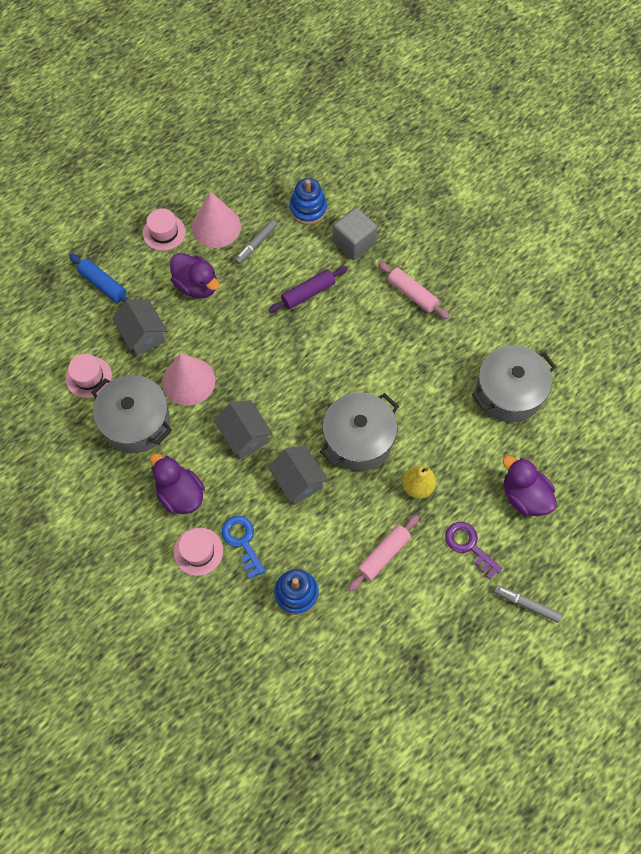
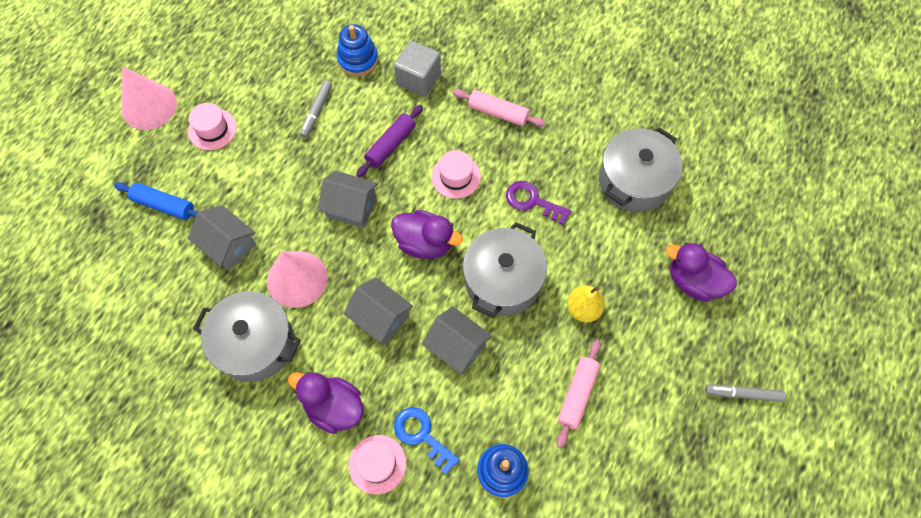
camera: 20 degrees left, 0 degrees up
pink hat [66,354,112,398] -> pink hat moved to [431,150,481,199]
purple duck [170,253,220,298] -> purple duck moved to [391,210,463,259]
pink cone [192,191,241,248] -> pink cone moved to [122,67,177,130]
purple key [445,522,502,579] -> purple key moved to [506,181,571,225]
none -> grey house [318,171,378,228]

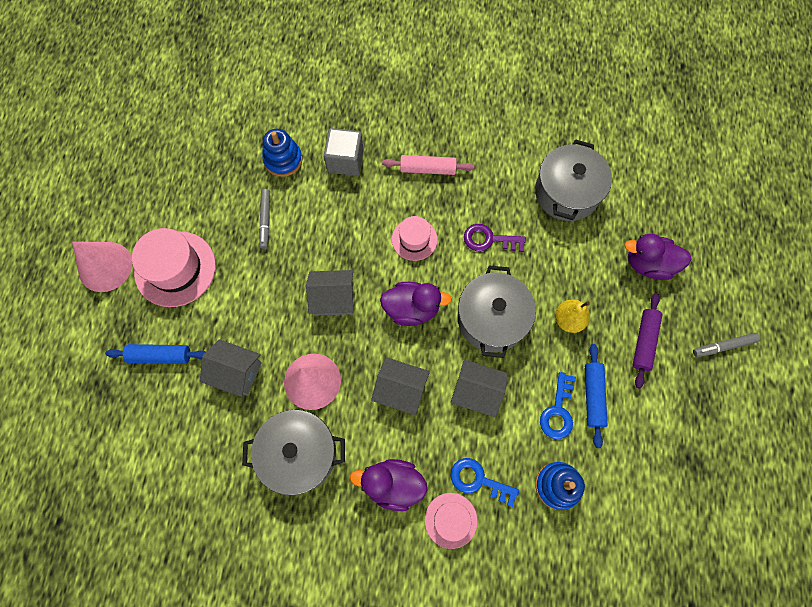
camera: 20 degrees left, 5 degrees up
pink hat [188,103,237,150] -> pink hat [132,228,216,307], size x1.73
purple rolling pin [356,105,423,177] -> purple rolling pin moved to [633,293,662,389]
pink rolling pin [557,340,601,448] -> blue rolling pin [585,344,607,448]
none -> blue key [540,372,576,439]

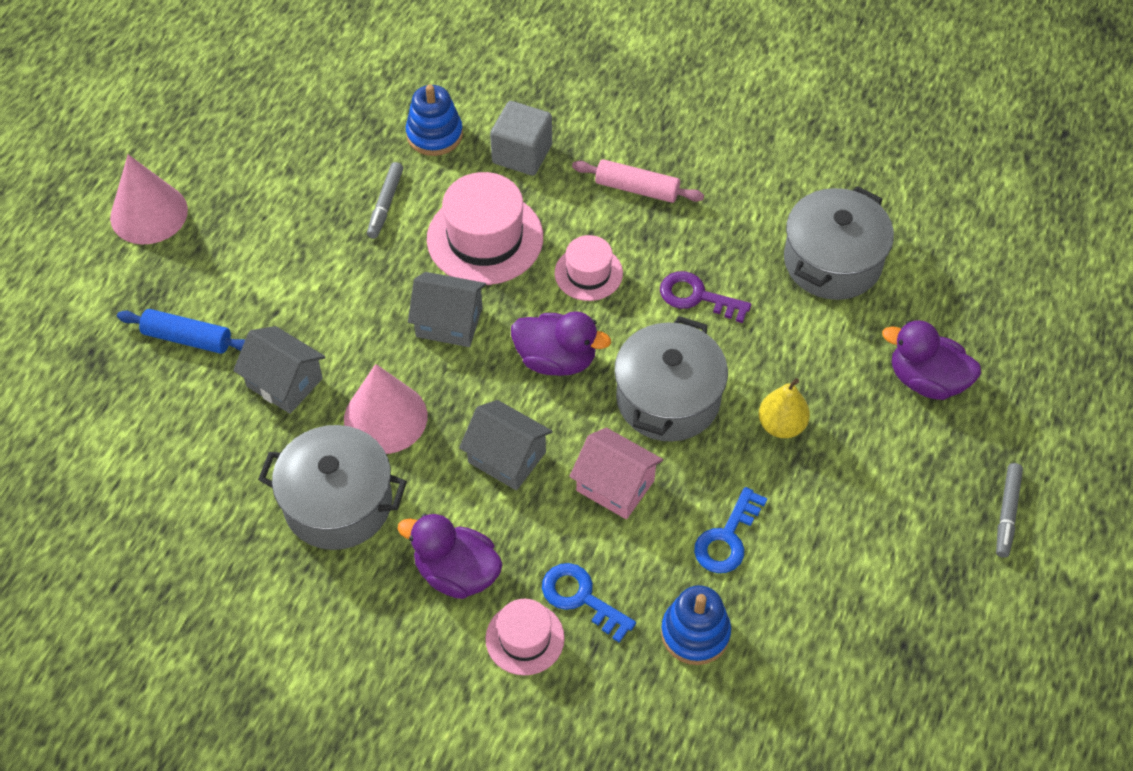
camera: 15 degrees right, 15 degrees down
pink hat [132,228,216,307] -> pink hat moved to [427,172,543,285]
grey house [451,359,508,417] -> pink house [569,428,663,519]
blue rolling pin [585,344,607,448] -> none
purple rolling pin [633,293,662,389] -> none
grey marker [693,333,760,357] -> grey marker turned 75 degrees counterclockwise [996,463,1023,558]

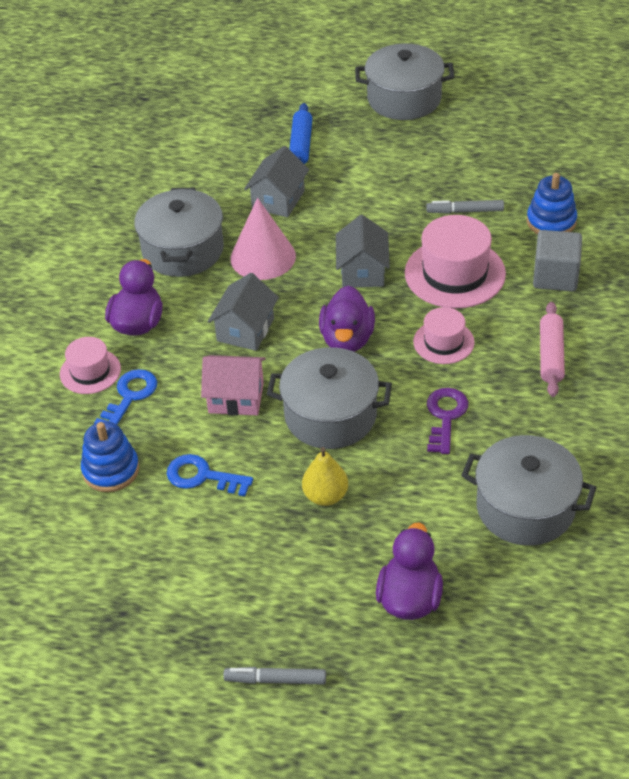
camera: 80 degrees right, 10 degrees down
pink cone [110,154,188,245] -> grey pot [355,44,454,120]
pink house [569,428,663,519] -> pink house turned 75 degrees clockwise [201,355,266,415]

